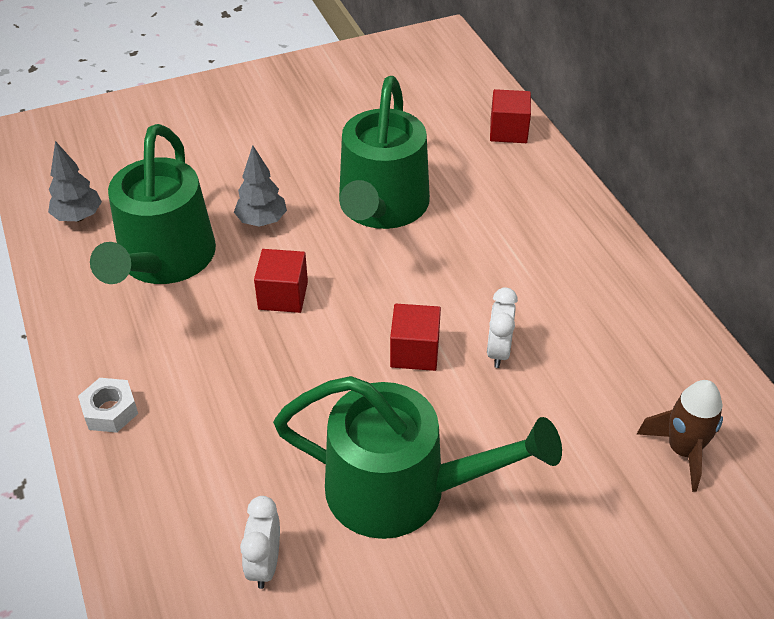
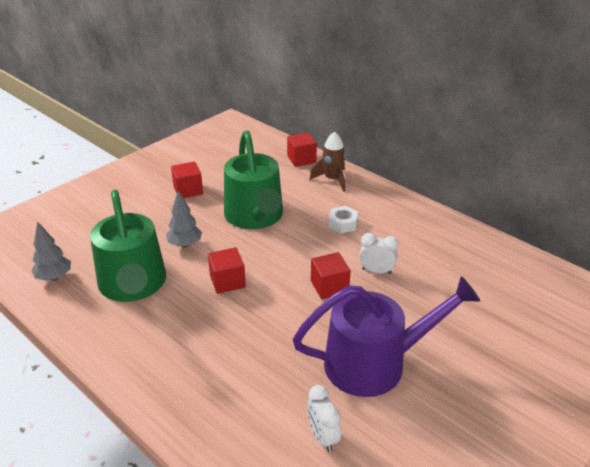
camera: 25 degrees left, 10 degrees down
white nut [78,378,138,433] -> white nut moved to [328,206,358,233]
green watering can [273,376,562,539] -> purple watering can [293,276,480,397]
white clock [487,288,518,368] -> white clock turned 120 degrees clockwise [359,233,399,274]
brown rocket [637,380,723,492] -> brown rocket moved to [310,132,346,192]
none -> red cube [171,161,203,198]

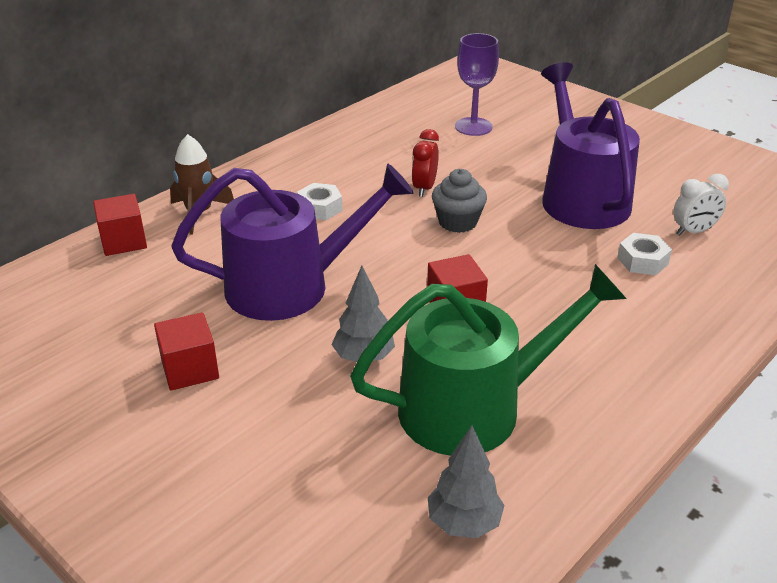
camera: 90 degrees left, 0 degrees up
green watering can [224,130,283,229] -> purple watering can [171,164,414,321]
red cube [311,252,351,299] -> grey cupcake [432,169,487,233]
white clock [359,233,399,274] -> red clock [412,129,439,197]
none -> purple goblet [455,33,499,136]
none -> white nut [617,233,672,275]

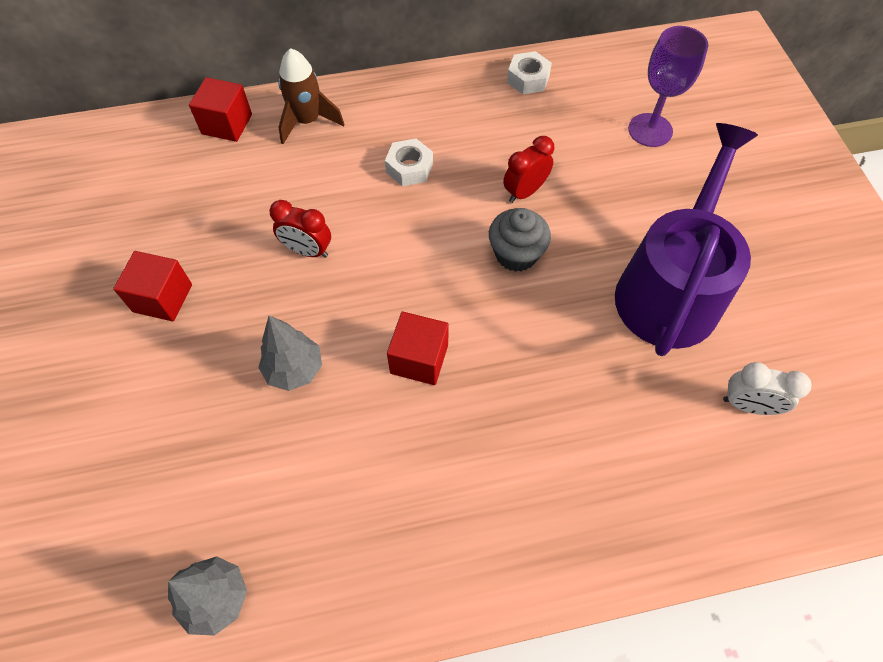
camera: 35 degrees right, 25 degrees up
purple watering can [171,164,414,321] -> red clock [269,200,331,258]
green watering can [350,264,627,456] -> none
white nut [617,233,672,275] -> white nut moved to [507,51,552,94]

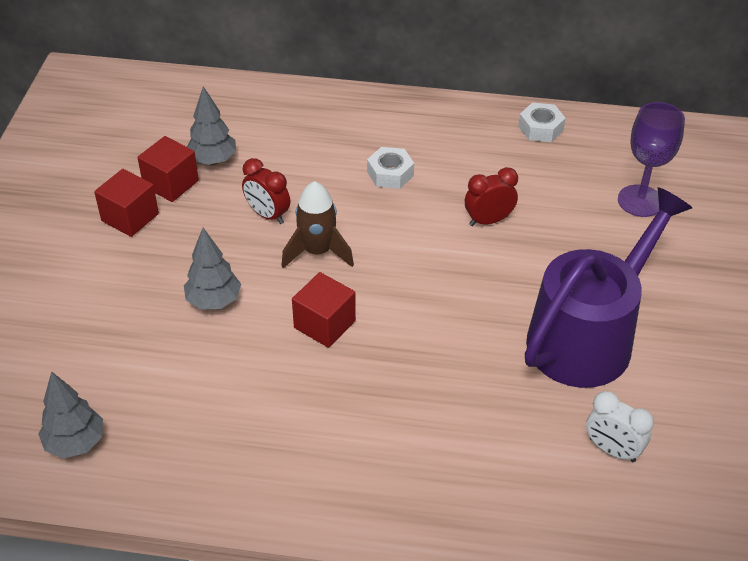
camera: 20 degrees right, 15 degrees down
red cube [189,77,252,142] -> red cube moved to [137,136,199,202]
brown rocket [278,48,345,144] -> brown rocket moved to [281,181,354,268]
grey cupcake [489,208,551,272] -> none
none -> grey tree [187,86,236,165]

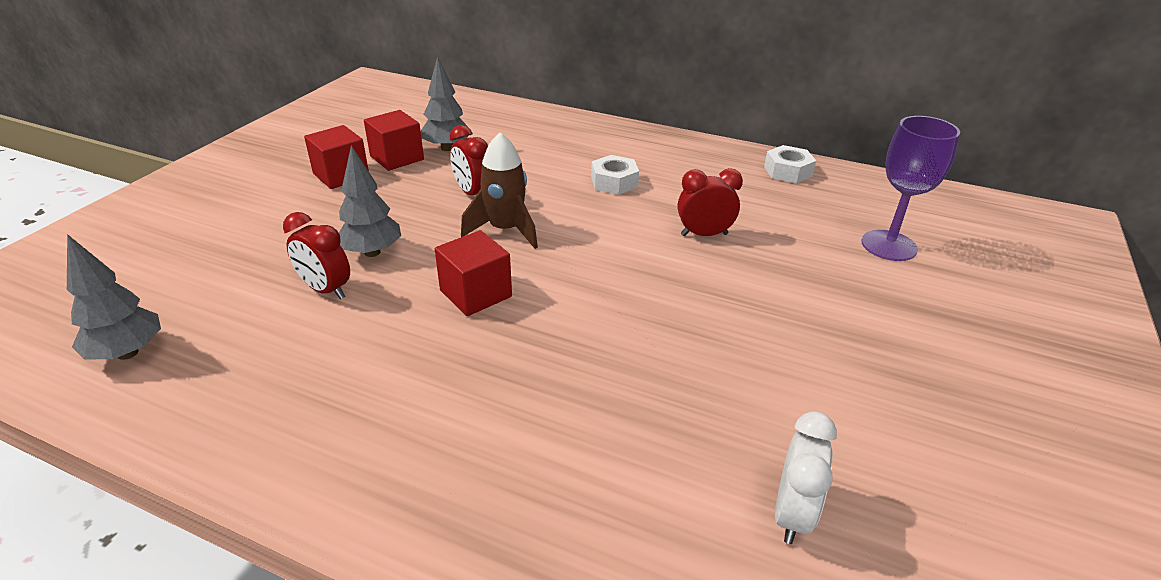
camera: 15 degrees right, 10 degrees down
purple watering can [525,187,692,388] -> none
white clock [586,391,654,462] -> white clock turned 120 degrees counterclockwise [775,411,837,544]
none -> red clock [283,212,350,299]

